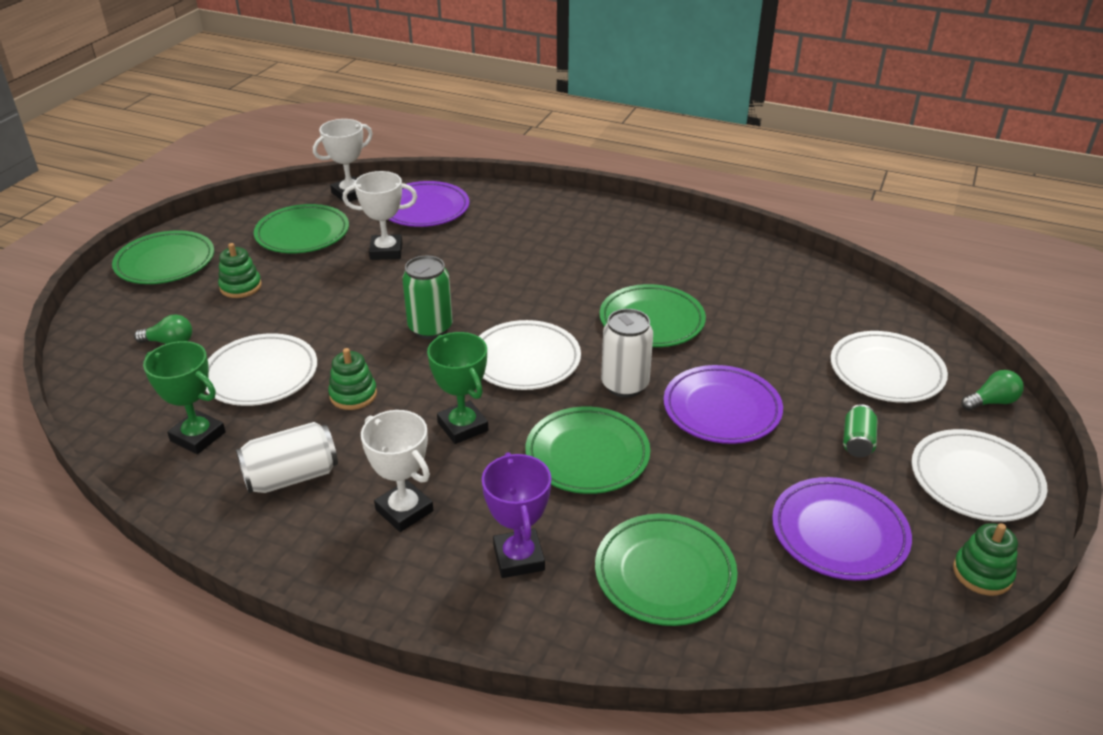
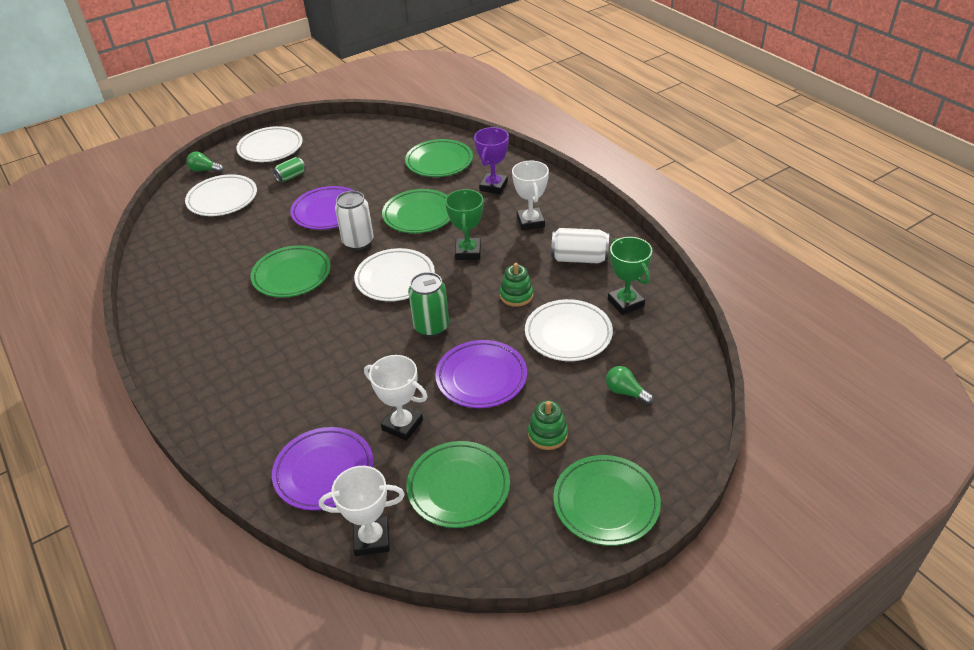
camera: 145 degrees left, 5 degrees up
purple plate [772,477,912,581] -> purple plate moved to [435,340,527,408]
green stacking toy [953,523,1018,596] -> none

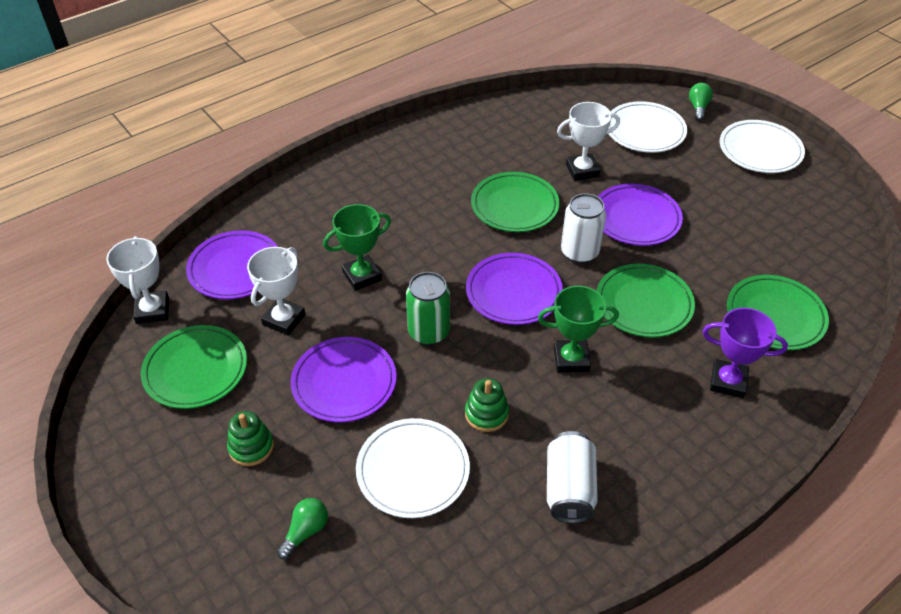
camera: 85 degrees right, 5 degrees up
green can [273,157,305,182] -> none
white plate [354,248,435,301] -> purple plate [466,253,563,325]
white trophy [512,160,549,231] -> white trophy moved to [557,102,620,181]
green plate [553,455,661,546] -> none
green trophy [608,237,652,315] -> green trophy moved to [323,204,391,291]

